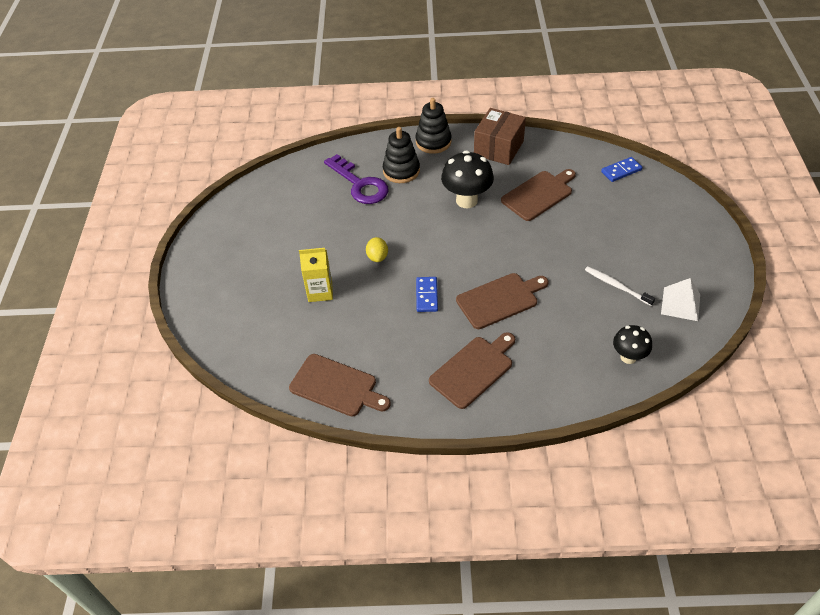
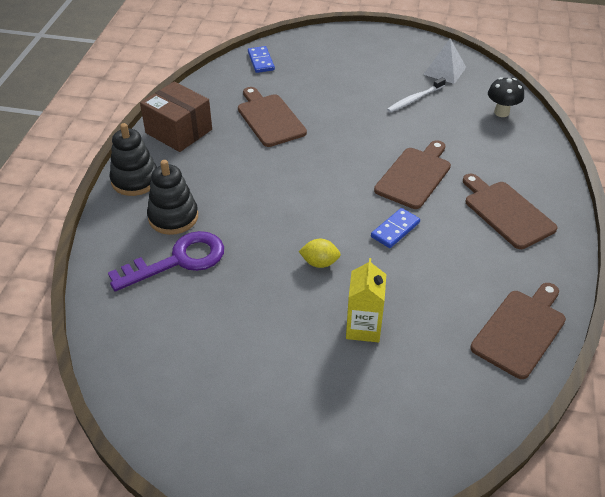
camera: 80 degrees left, 5 degrees down
blue domino [416,277,438,312] -> blue domino turned 60 degrees counterclockwise [371,208,420,248]
black mushroom [441,151,494,208] -> none
brown cutting board [456,273,549,329] -> brown cutting board turned 45 degrees clockwise [374,140,451,209]

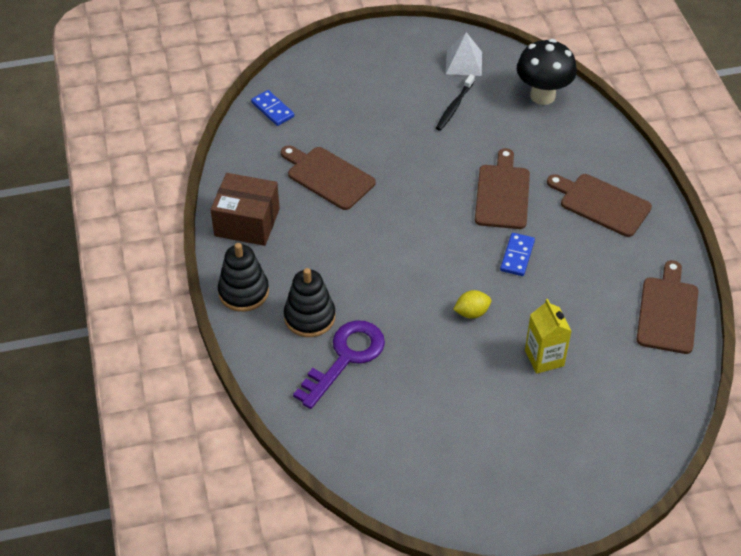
camera: 25 degrees left, 5 degrees up
white toothbrush [387,78,446,112] -> black toothbrush [436,74,475,131]
black mushroom [488,77,524,117] -> black mushroom [517,39,577,105], size x1.61

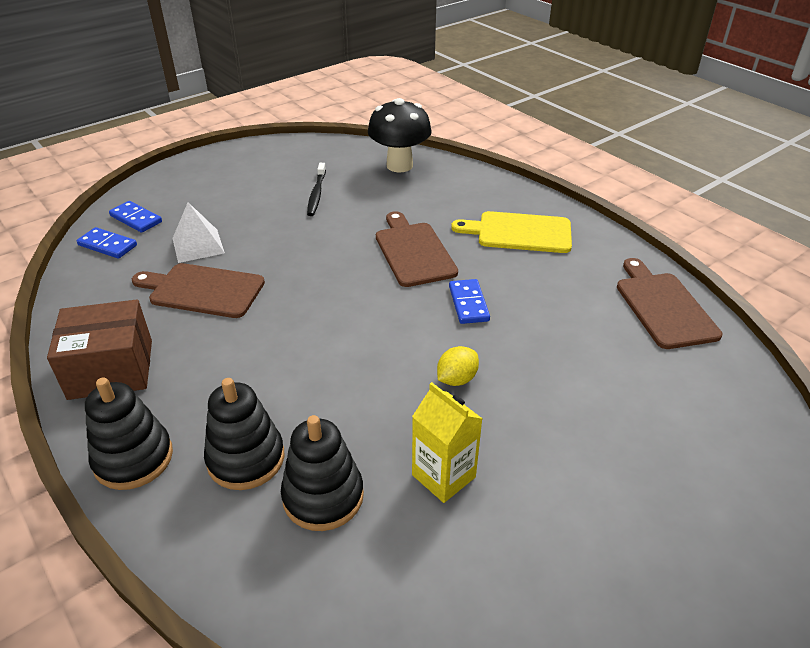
camera: 25 degrees left, 10 degrees down
purple key [293,320,385,409] -> black stacking toy [281,415,364,531]
white pyramid [446,32,482,76] -> white pyramid moved to [172,202,225,263]
yellow carton [525,299,571,374] -> yellow carton moved to [412,382,483,503]
brown cutting board [547,174,652,237] -> yellow cutting board [451,211,572,253]
none -> blue domino [109,201,162,233]

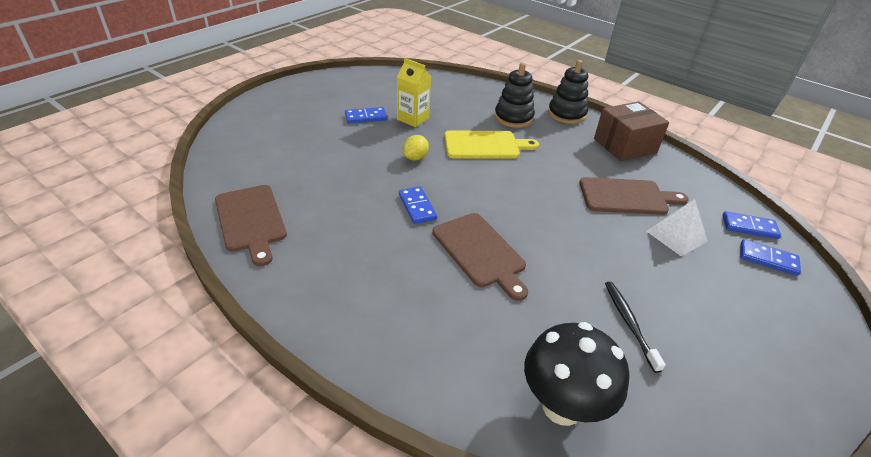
camera: 165 degrees right, 0 degrees up
black stacking toy [281,415,364,531] -> none
yellow cutting board [451,211,572,253] -> yellow cutting board moved to [444,130,539,159]
none -> blue domino [345,107,387,124]

